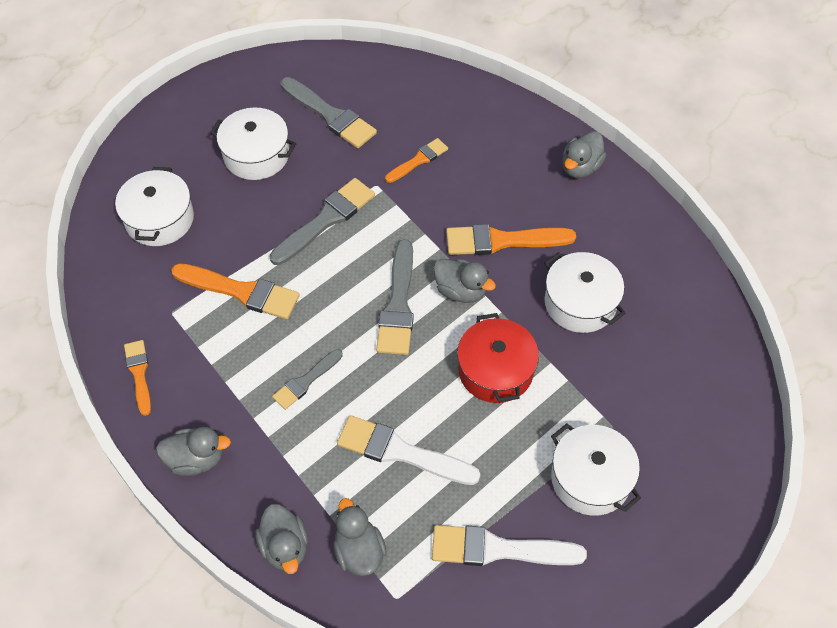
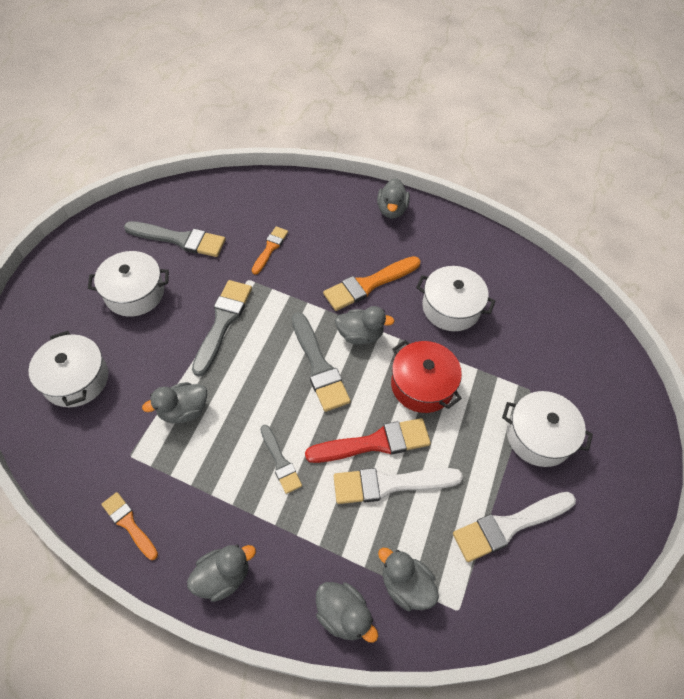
camera: 30 degrees left, 0 degrees up
orange brush [171,263,300,319] -> grey duck [142,382,207,423]
grey brush [272,349,343,410] -> grey brush turned 45 degrees counterclockwise [260,425,302,494]
none -> red brush [305,418,431,463]

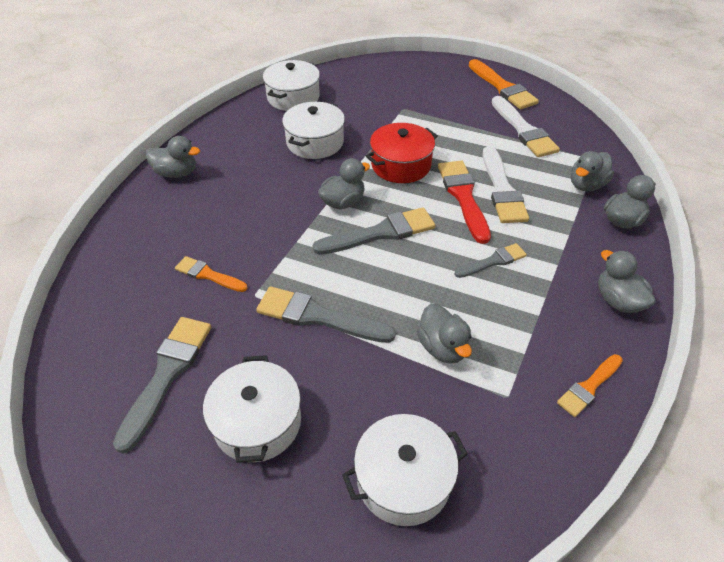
camera: 85 degrees left, 10 degrees down
orange brush [323,256,420,311] -> orange brush moved to [469,59,539,109]
grey duck [335,306,395,345] -> grey duck turned 45 degrees clockwise [318,158,370,209]
white pot [502,391,593,467] -> white pot moved to [263,60,320,111]

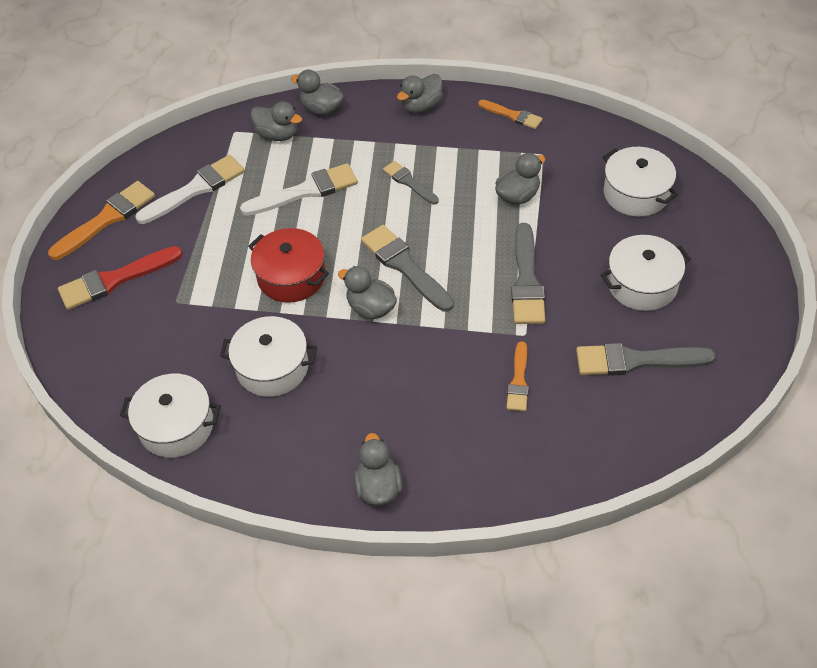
camera: 105 degrees left, 5 degrees up
red brush [438,160,491,244] -> red brush moved to [58,246,183,310]

